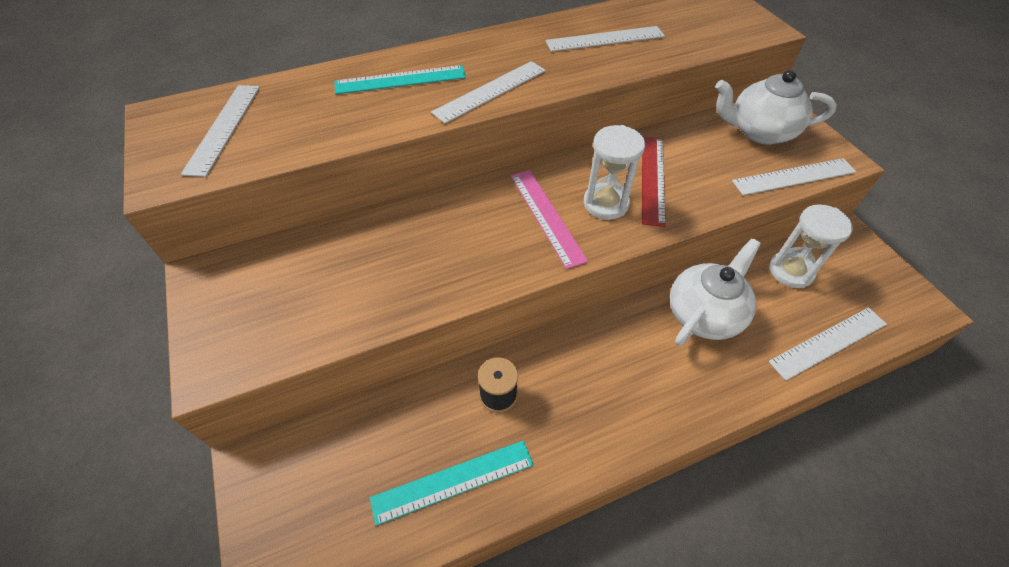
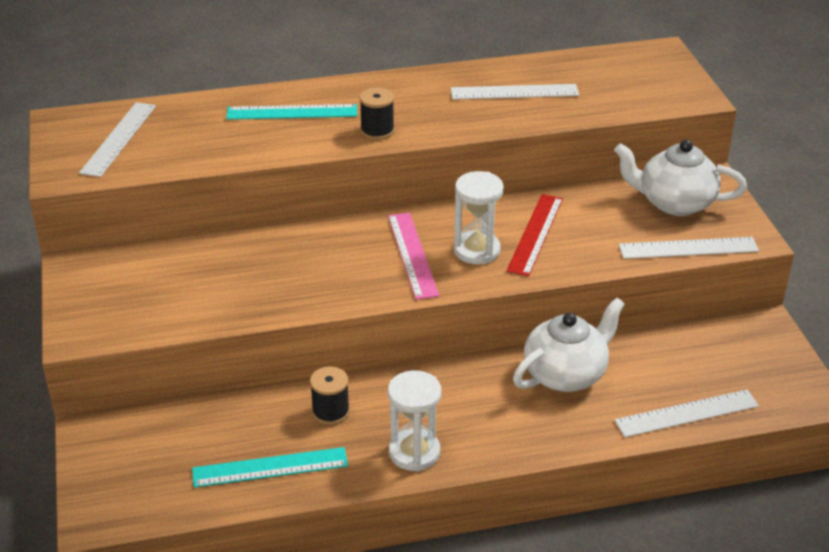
camera: 10 degrees right, 15 degrees down
white ruler [431,61,546,124] -> black spool [359,87,395,140]
white hourglass [769,204,853,288] -> white hourglass moved to [388,371,441,472]

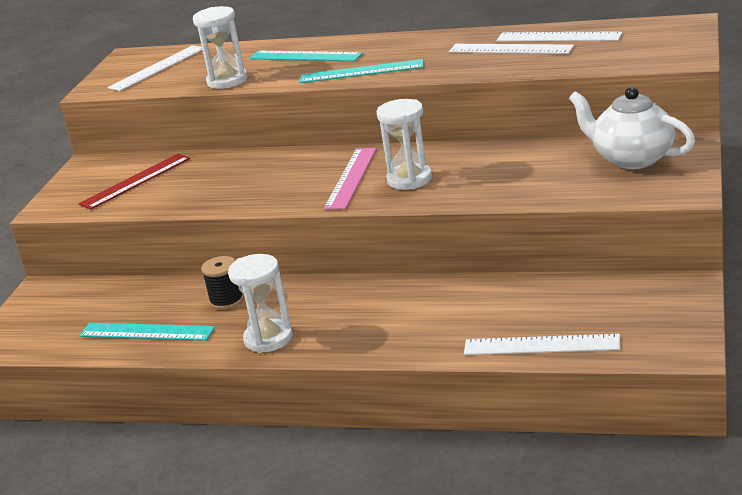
camera: 30 degrees right, 10 degrees down
black spool [359,87,395,140] -> turquoise ruler [300,59,423,83]
red ruler [506,194,563,277] -> red ruler moved to [79,154,190,210]
white teapot [513,298,625,392] -> none
white ruler [619,237,759,259] -> white ruler moved to [497,31,623,41]
none -> white hourglass [193,6,247,89]

